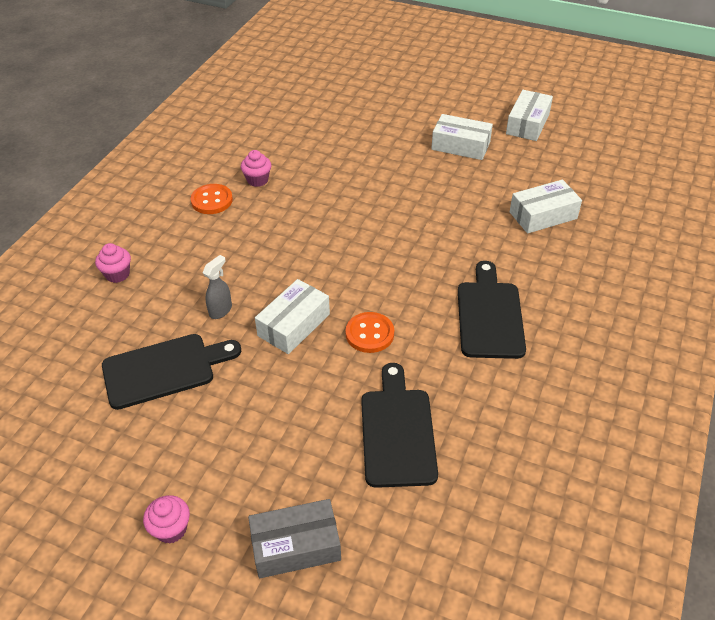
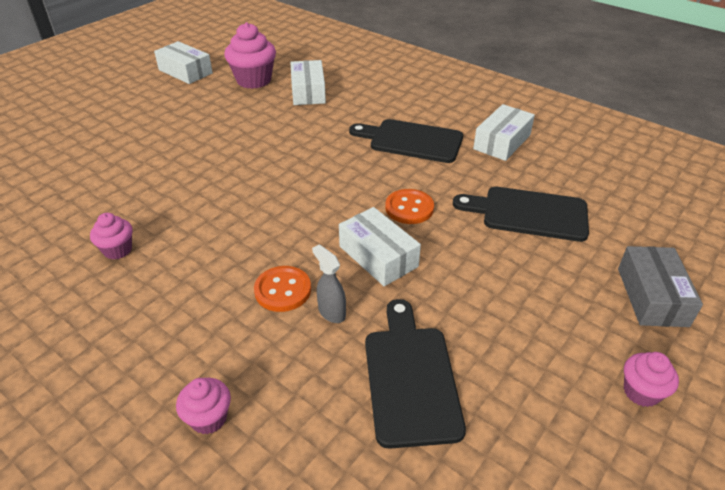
camera: 75 degrees left, 5 degrees down
orange button [190,184,233,214] -> orange button moved to [254,266,311,312]
white box [432,114,493,160] -> white box moved to [473,104,535,161]
none -> pink cupcake [224,22,276,89]

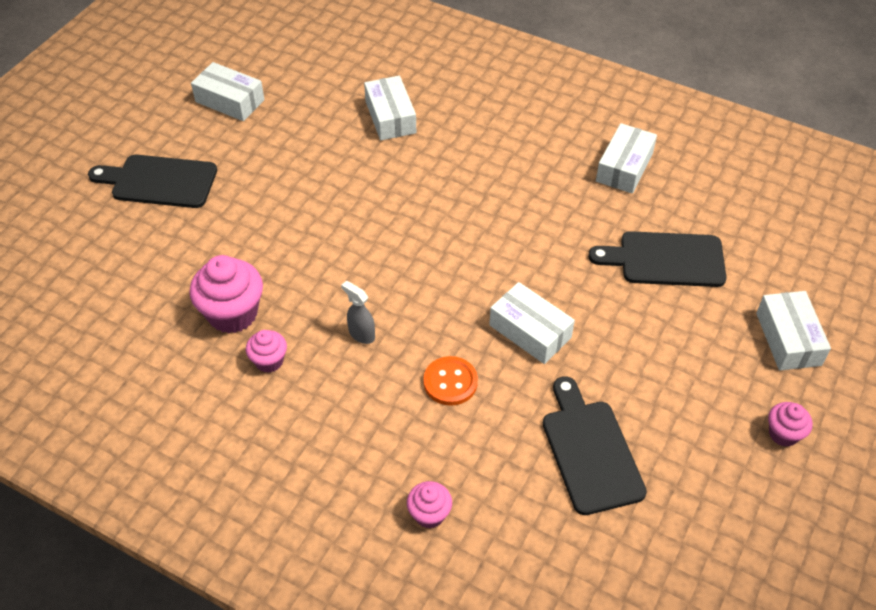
camera: 10 degrees left, 10 degrees up
pink cupcake [224,22,276,89] -> pink cupcake moved to [189,255,263,334]
grey spray bottle [312,244,346,323] -> grey spray bottle moved to [341,281,375,344]
black cutting board [349,119,463,163] -> black cutting board moved to [88,155,217,208]
orange button [385,189,434,224] -> none
grey box [618,246,703,327] -> white box [756,291,831,370]

